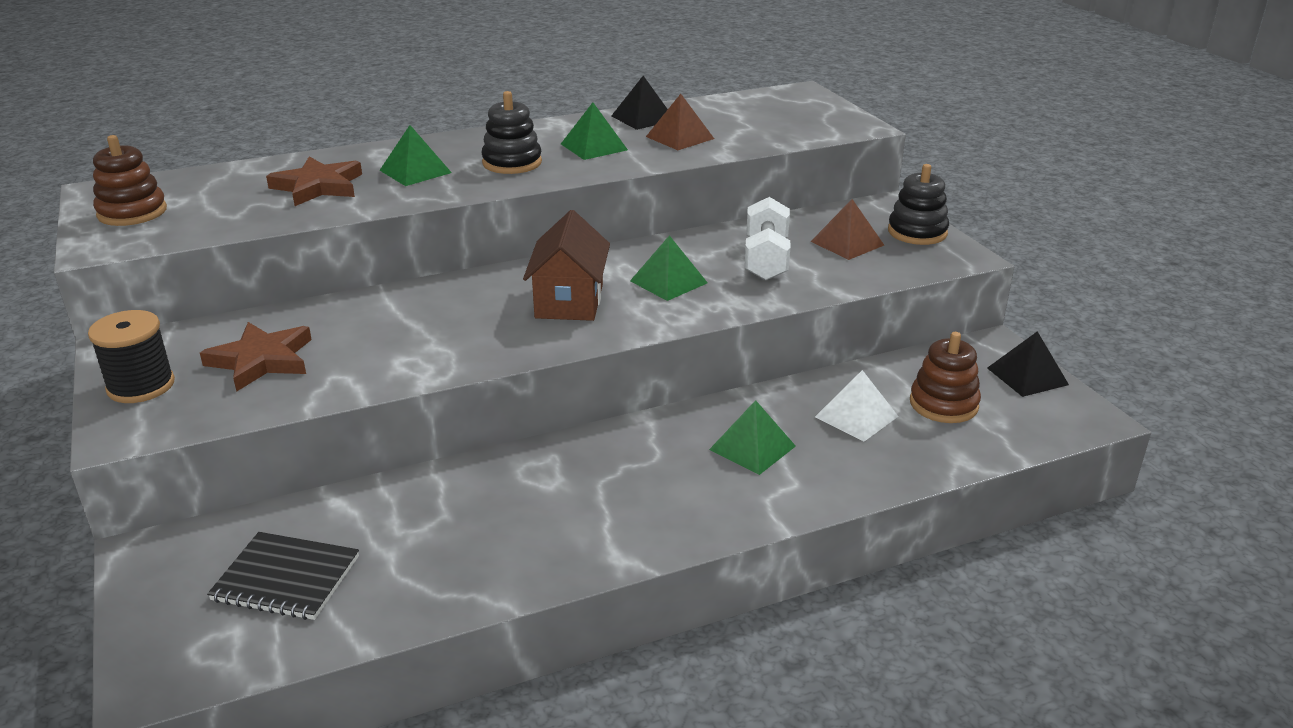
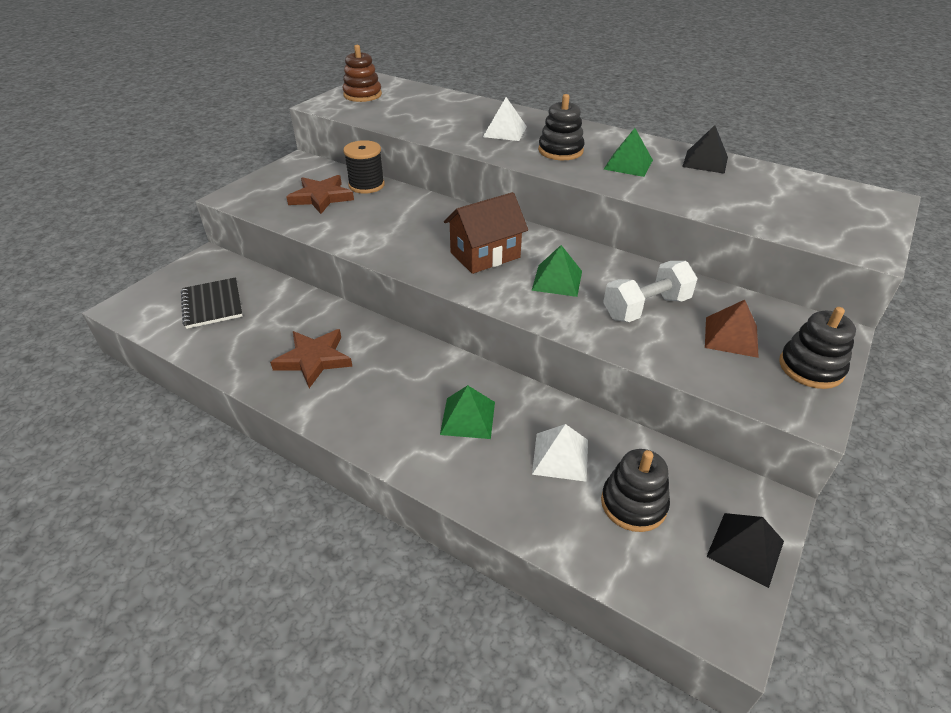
camera: 55 degrees right, 10 degrees up
black spool [88,310,175,403] -> black spool moved to [343,140,385,194]
brown star [266,157,362,206] -> brown star moved to [270,329,352,388]
green pyramid [379,125,452,186] -> white pyramid [483,97,527,141]
brown pyramid [646,94,714,150] -> none
brown stacking toy [910,332,981,423] -> black stacking toy [601,449,670,532]

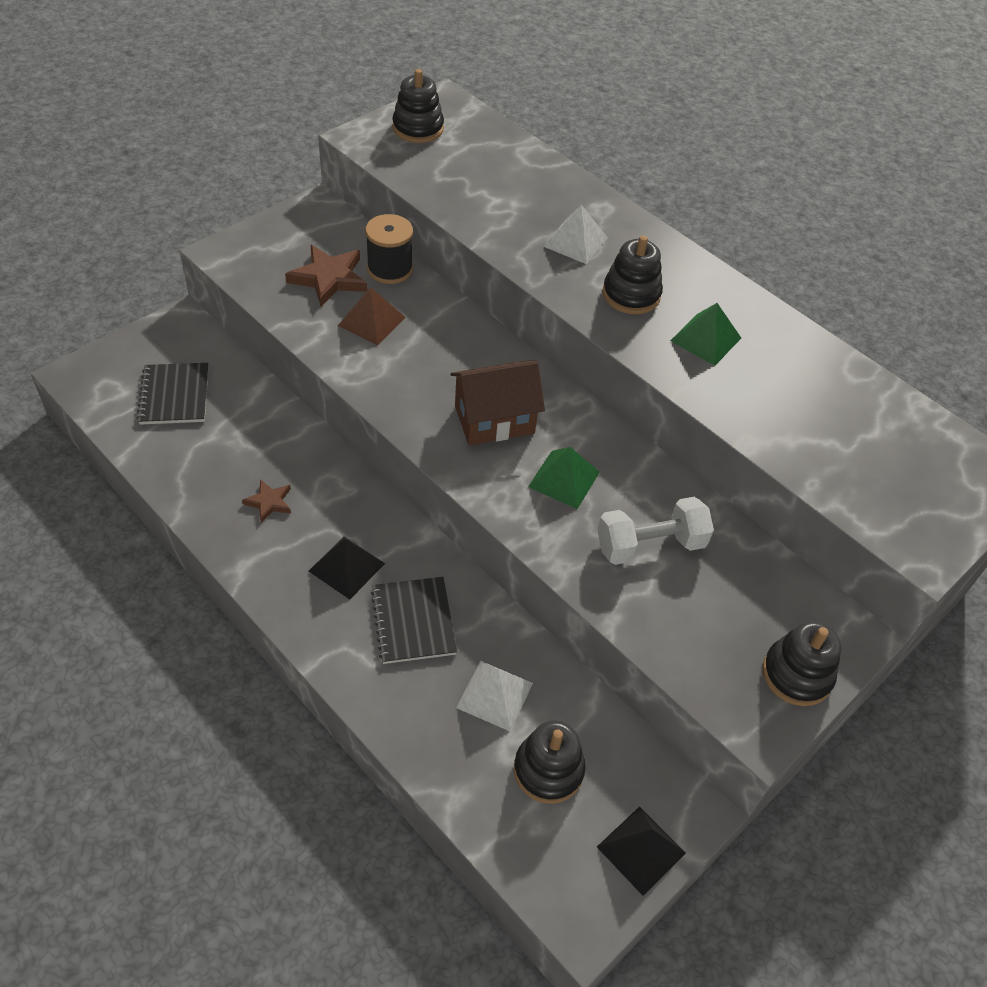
camera: 10 degrees right, 10 degrees up
brown star [270,329,352,388] -> brown star [242,479,291,523], size x0.56
brown stacking toy [343,45,382,102] -> black stacking toy [392,69,444,143]
green pyramid [440,385,495,439] -> black notebook [371,577,457,664]
black pyramid [682,125,728,174] -> black pyramid moved to [309,536,385,600]
brown pyramid [705,300,759,358] -> brown pyramid moved to [338,287,406,345]

